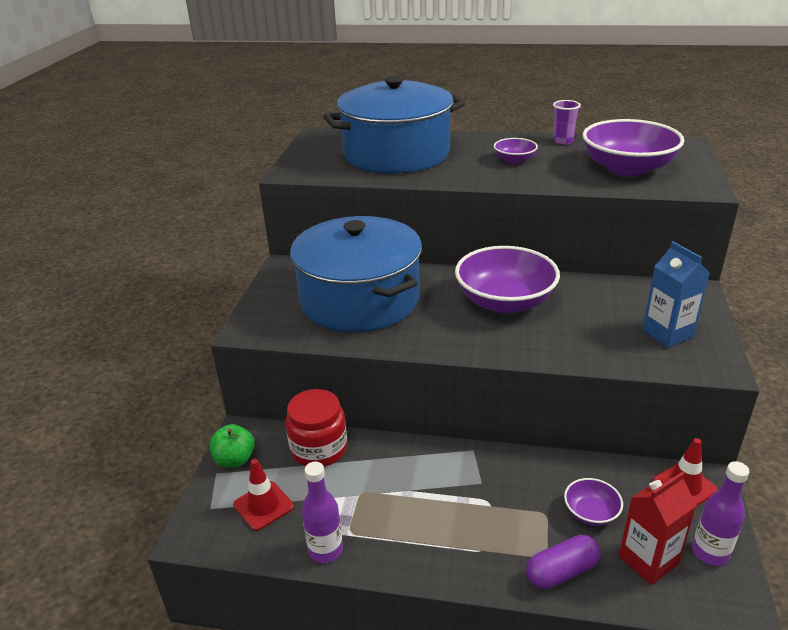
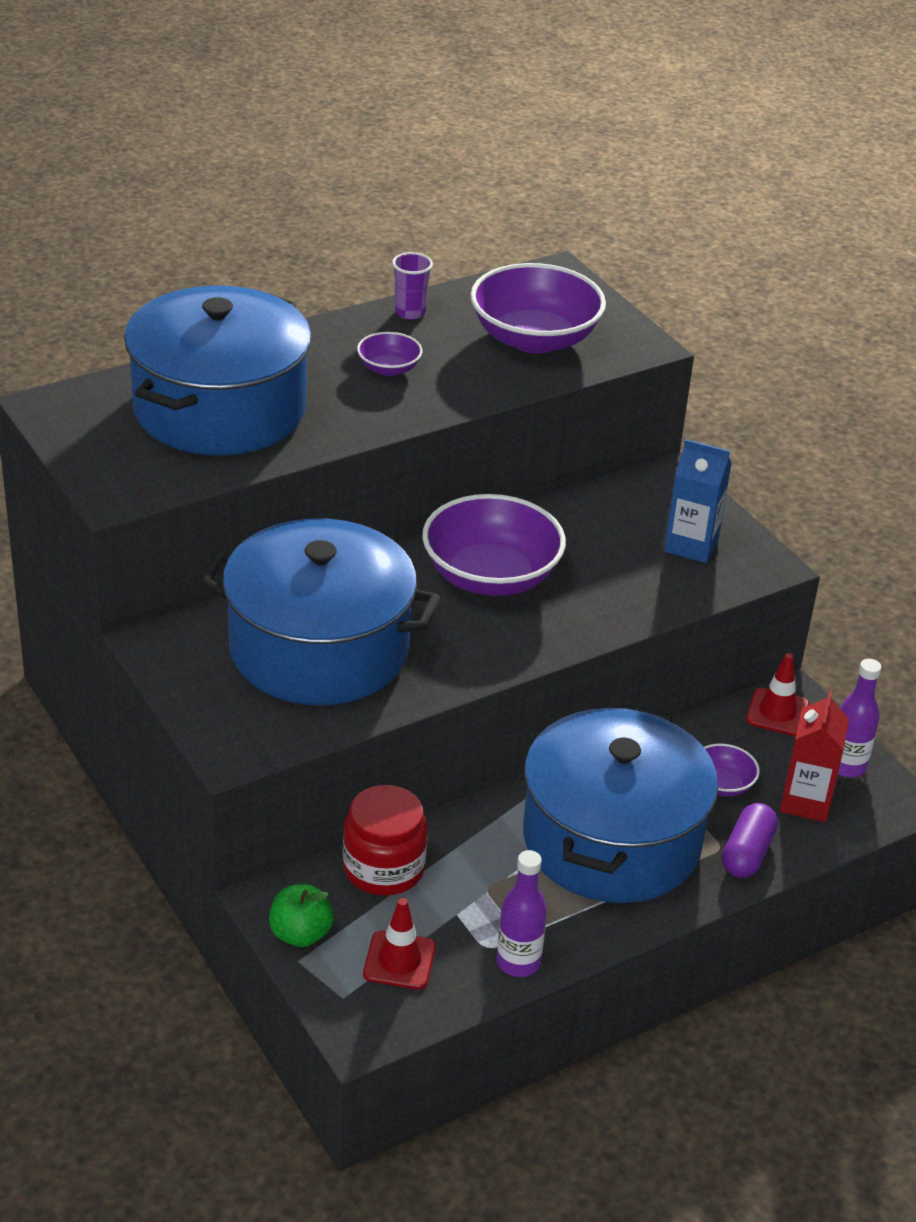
camera: 45 degrees left, 5 degrees up
none -> blue pot [523,705,718,903]

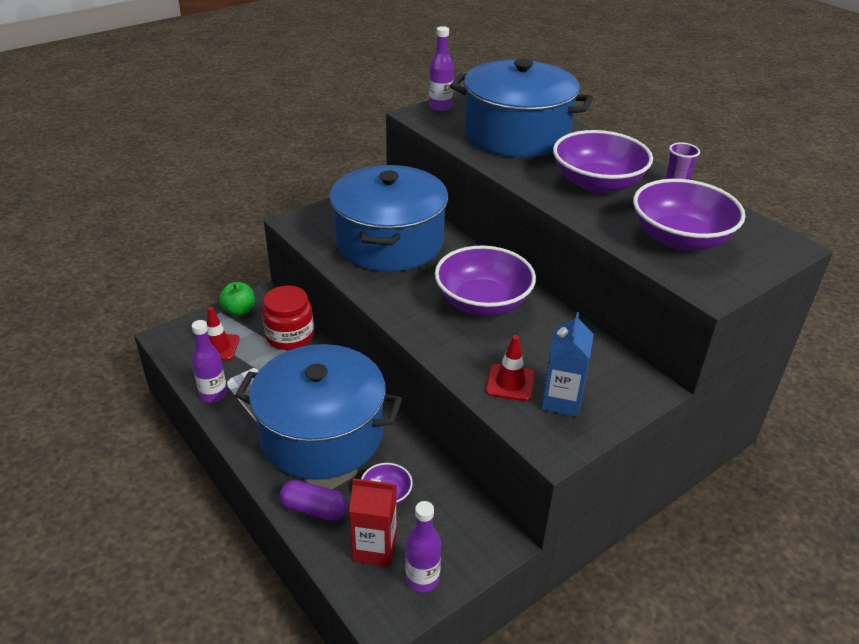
camera: 85 degrees right, 0 degrees up
purple bowl [357,332,422,376] -> purple bowl [553,130,653,194], size x2.12
red traffic cone [746,653,809,736] -> red traffic cone moved to [486,335,535,401]
none -> purple bottle [429,26,454,111]

